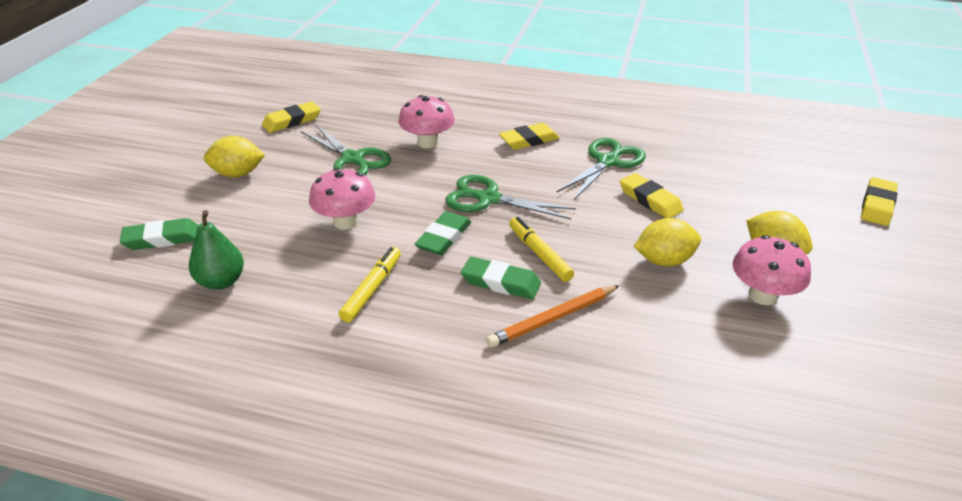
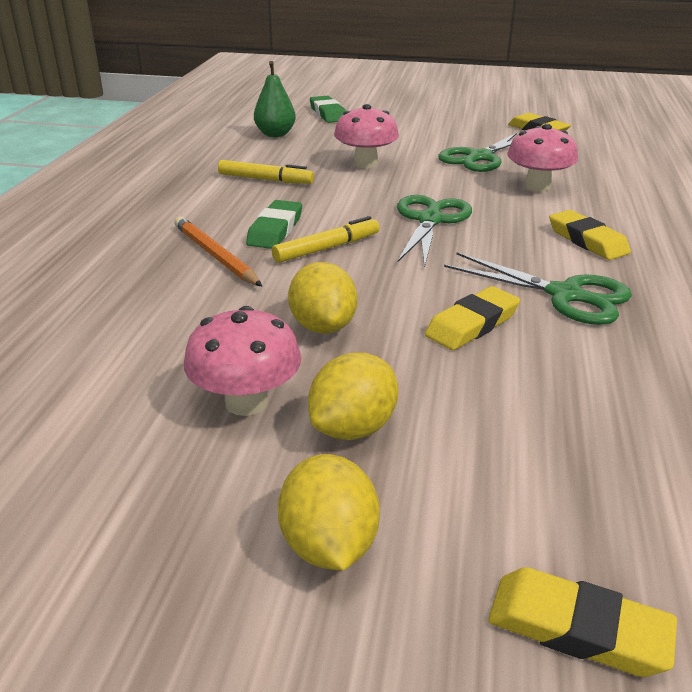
camera: 85 degrees right, 5 degrees down
yellow lemon [204,136,265,178] -> yellow lemon moved to [278,454,380,571]
green eraser [415,211,471,255] -> none

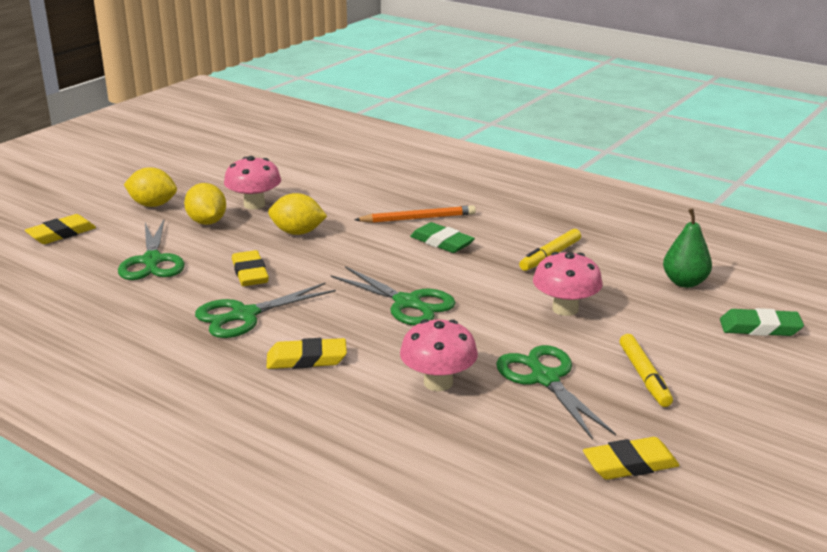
camera: 115 degrees right, 5 degrees down
yellow marker [272,216,379,263] -> yellow marker moved to [619,334,673,407]
none -> green scissors [118,220,185,280]

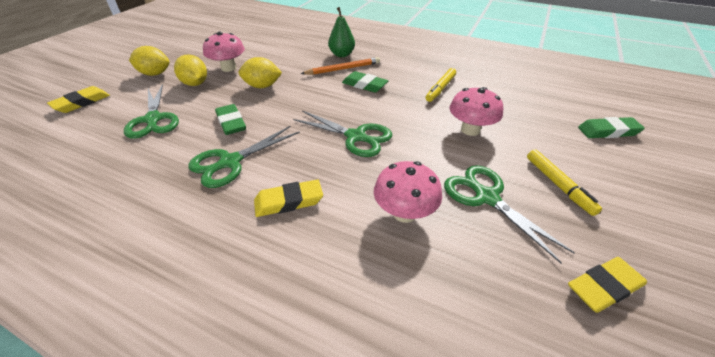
camera: 10 degrees left, 15 degrees up
yellow eraser [232,250,269,286] -> green eraser [215,104,246,135]
green pear [663,208,712,288] -> green pear moved to [328,7,355,57]

